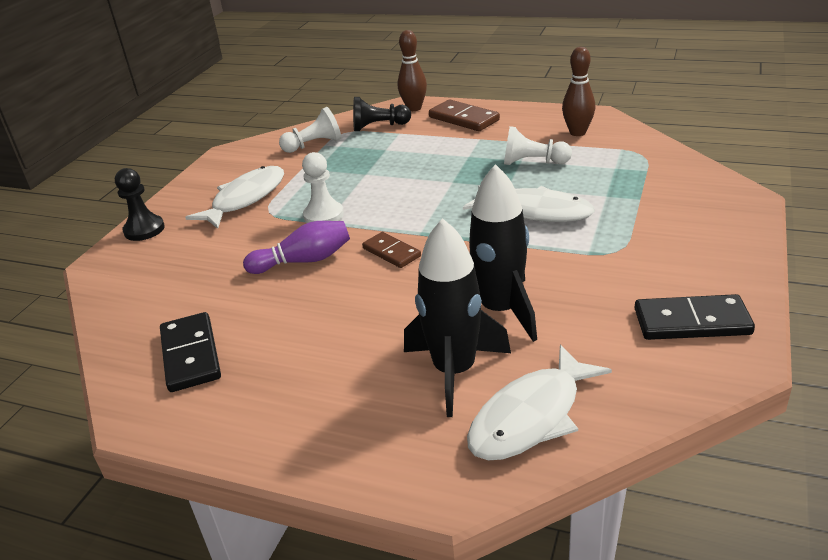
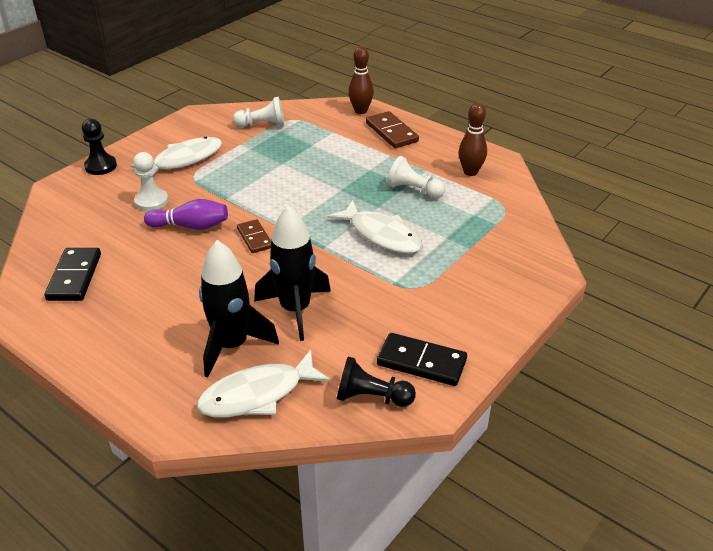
camera: 15 degrees right, 5 degrees up
white pawn [302,152,344,223] -> white pawn moved to [133,152,168,211]
black pawn [353,97,411,131] -> black pawn moved to [337,357,416,407]

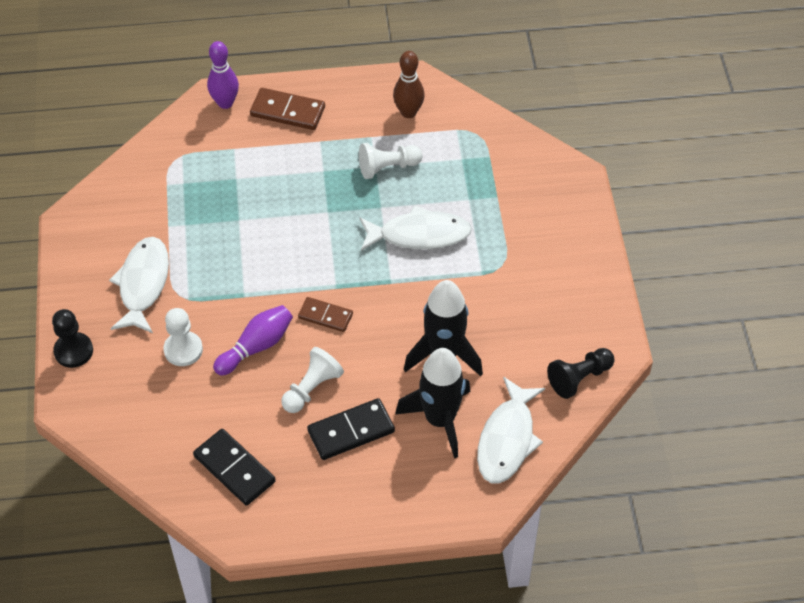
camera: 45 degrees left, 15 degrees up
white pawn [233,97,285,127] -> white pawn moved to [281,347,344,413]
brown bowling pin [348,46,374,114] -> purple bowling pin [207,41,239,109]
black domino [377,333,467,386] -> black domino moved to [307,398,395,460]

